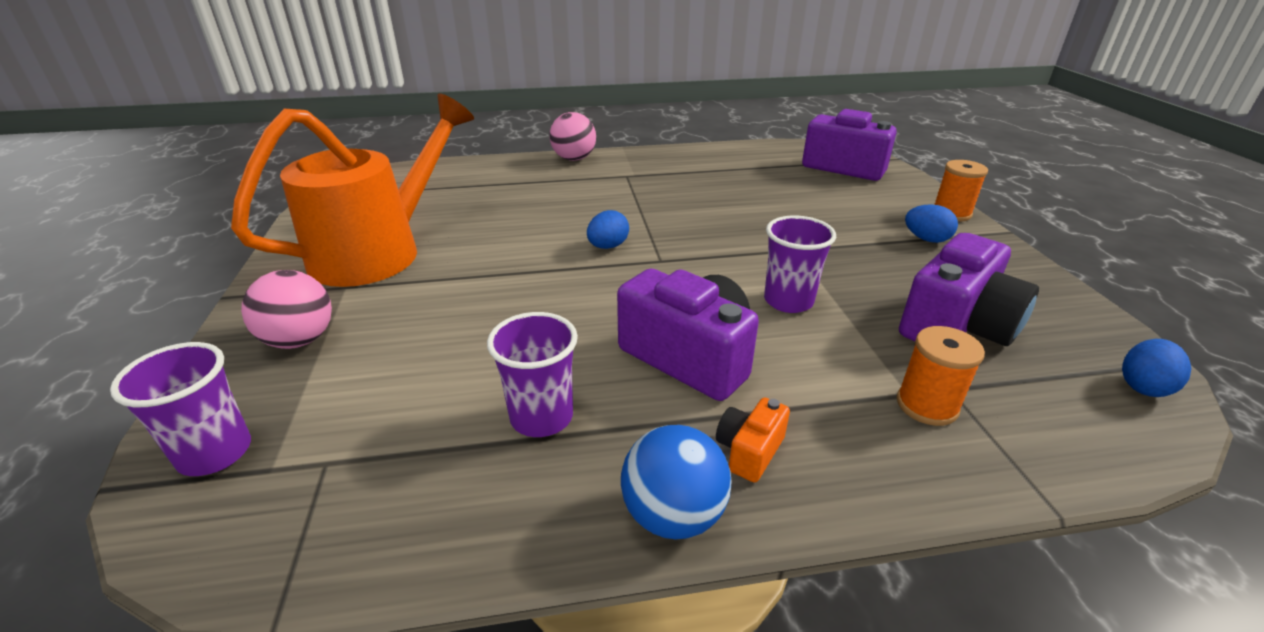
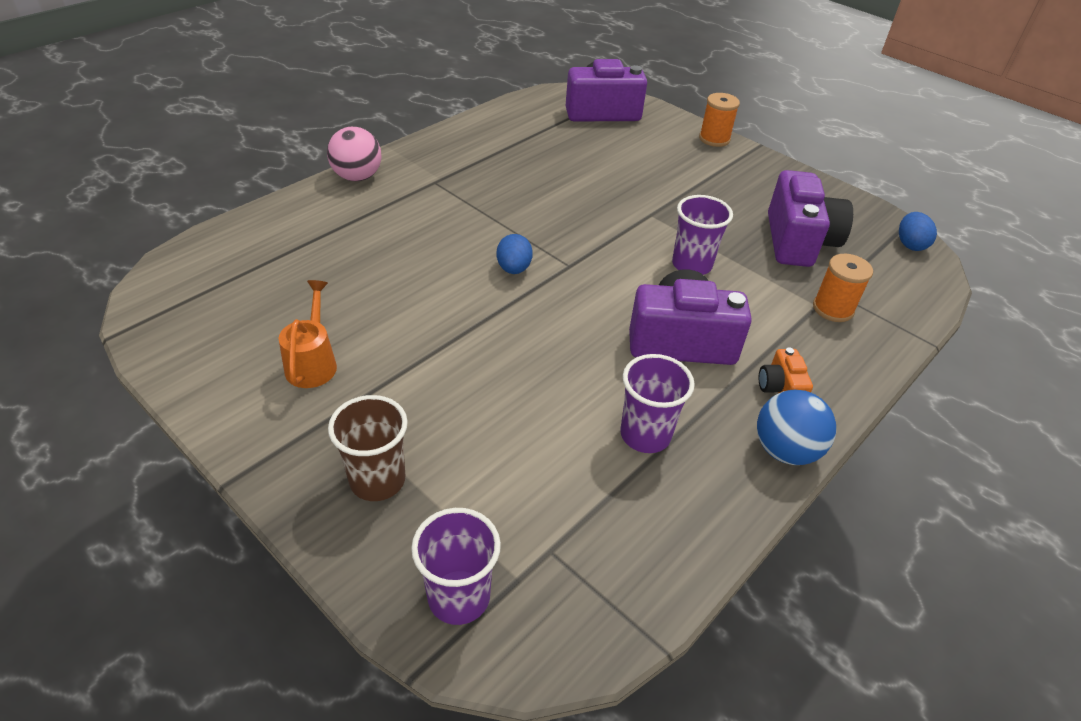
camera: 40 degrees left, 10 degrees up
orange watering can [231,93,474,287] -> orange watering can [279,280,337,388], size x0.44
pink ball [241,270,332,349] -> brown cup [328,395,408,501]
blue egg [905,204,958,243] -> none

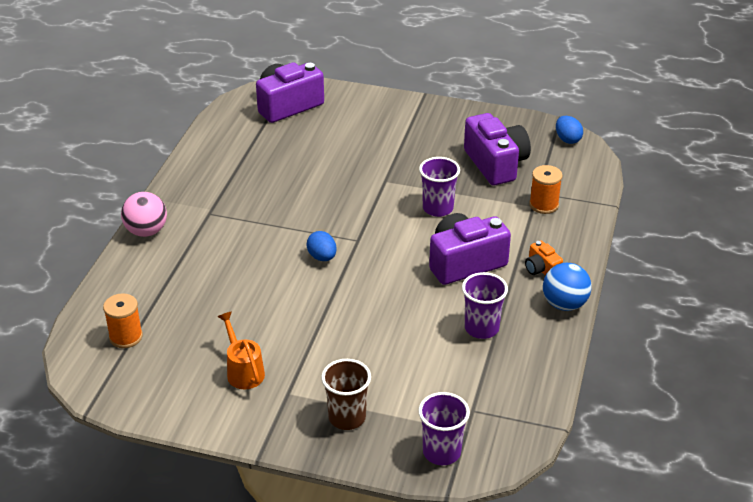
camera: 25 degrees left, 5 degrees down
orange spool [699,93,740,147] -> orange spool moved to [103,293,143,348]

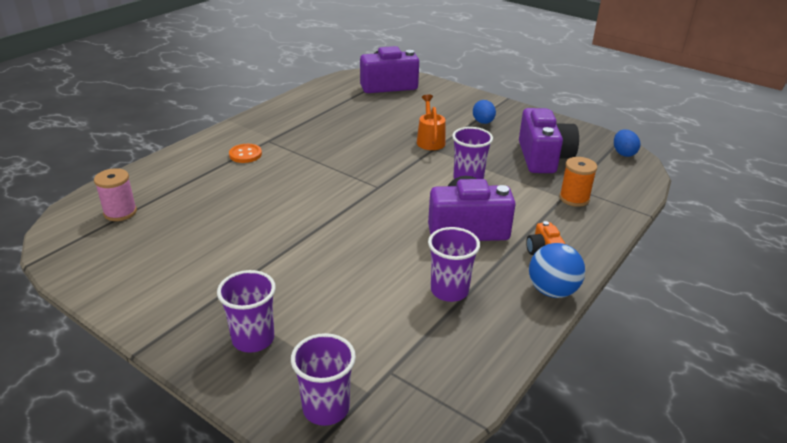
camera: 20 degrees right, 5 degrees down
orange spool [103,293,143,348] -> pink spool [94,168,137,221]
pink ball [121,192,167,237] -> none
orange watering can [218,312,265,389] -> orange watering can moved to [417,94,446,150]
blue egg [307,231,337,261] -> blue egg moved to [473,100,496,124]
brown cup [321,359,371,430] -> purple cup [217,270,276,353]
none -> orange button [229,144,262,163]

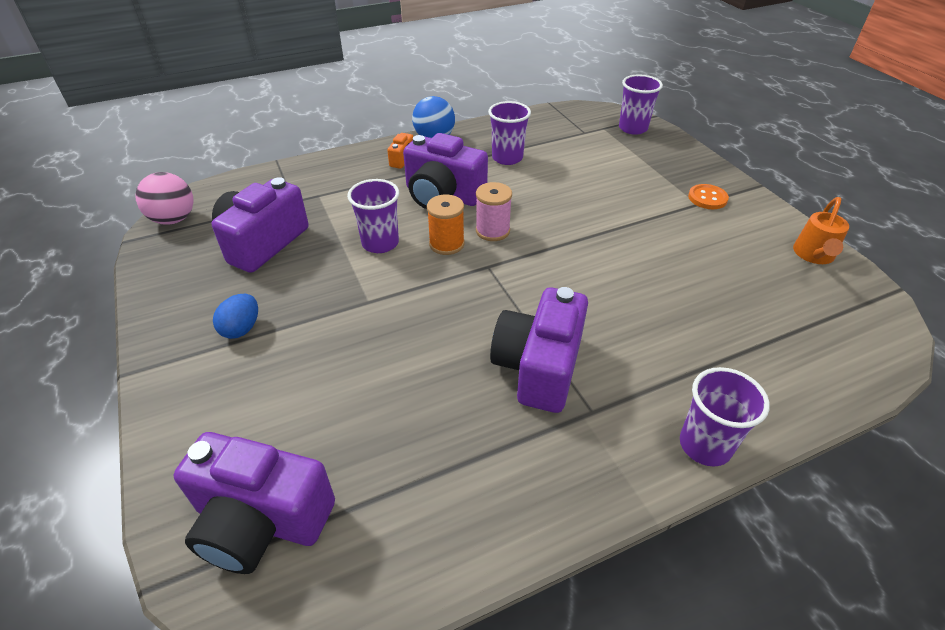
camera: 150 degrees left, 10 degrees up
pink spool [94,168,137,221] -> pink spool moved to [476,182,512,241]
purple cup [217,270,276,353] -> purple cup moved to [680,367,770,467]
orange button [229,144,262,163] -> orange button moved to [688,184,729,209]
orange watering can [417,94,446,150] -> orange watering can moved to [793,197,849,264]
orange spool [559,157,597,207] -> orange spool moved to [427,195,465,255]
blue egg [614,129,640,157] -> pink ball [135,172,193,225]
none -> purple camera [490,287,588,413]

